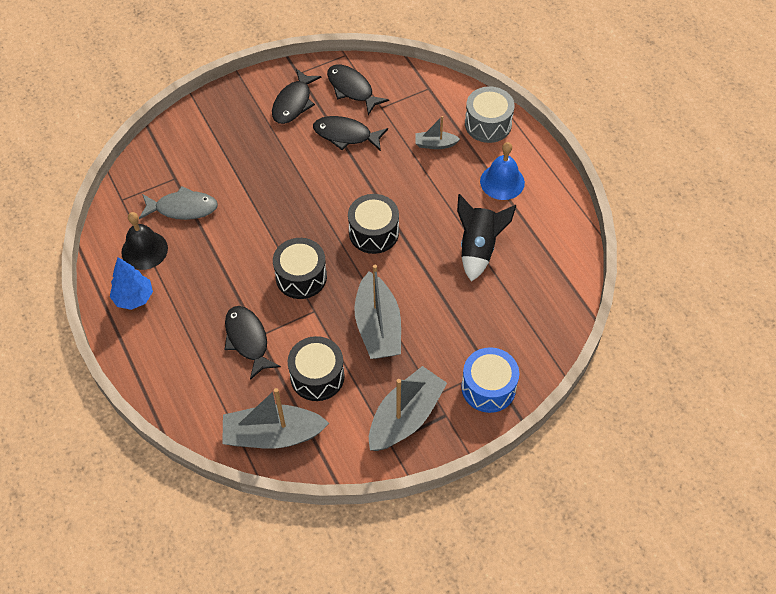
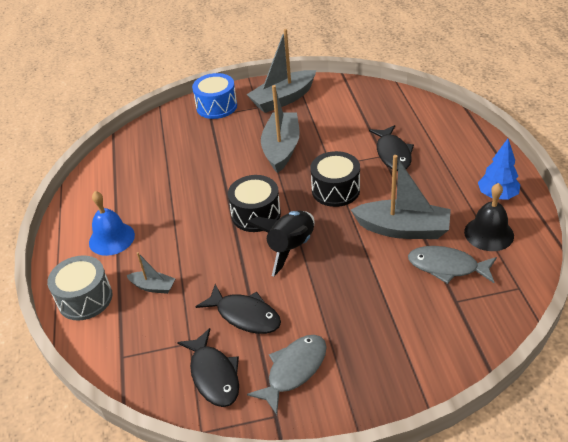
camera: 160 degrees left, 15 degrees down
grey boat [222,388,329,449] -> grey boat moved to [351,155,451,239]
black fish [272,69,322,124] -> grey fish [247,335,327,415]
black drum [288,336,345,401] -> none
black rocket [457,194,516,282] -> black rocket moved to [246,211,315,276]

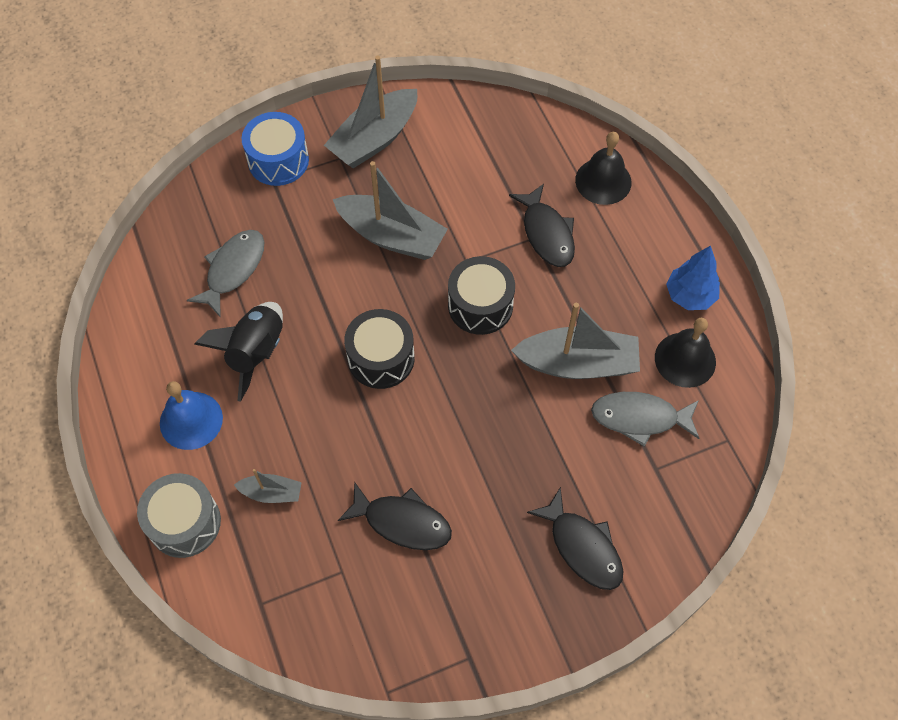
camera: 15 degrees left, 20 degrees up
black fish [177,328,239,407] -> black fish moved to [527,487,623,590]
black rocket [246,211,315,276] -> black rocket moved to [194,302,283,402]
grey fish [247,335,327,415] -> grey fish moved to [187,230,264,318]
grey boat [261,85,300,173] -> grey boat turned 120 degrees clockwise [333,161,448,260]
none -> black bell [575,132,631,205]

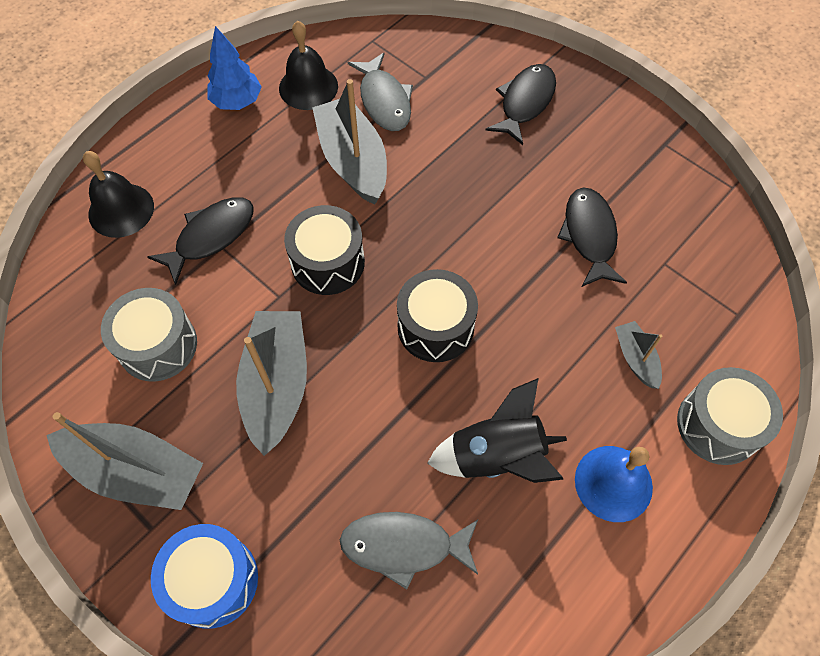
camera: 115 degrees left, 0 degrees up
none -> grey drum [101,288,197,382]

